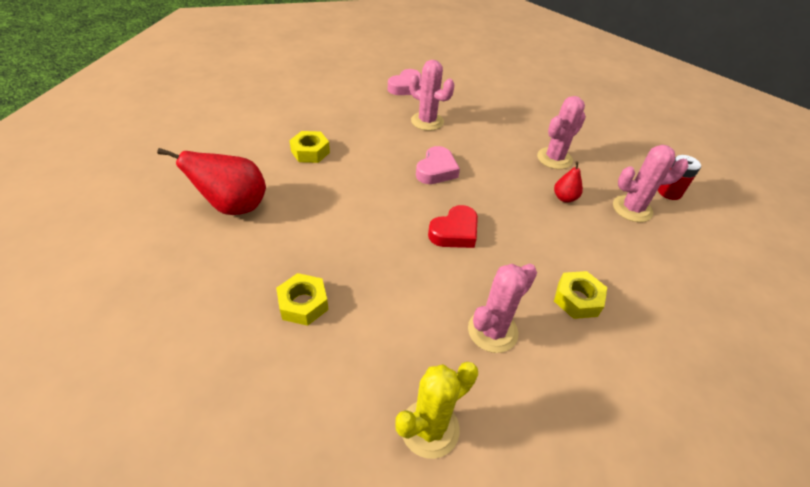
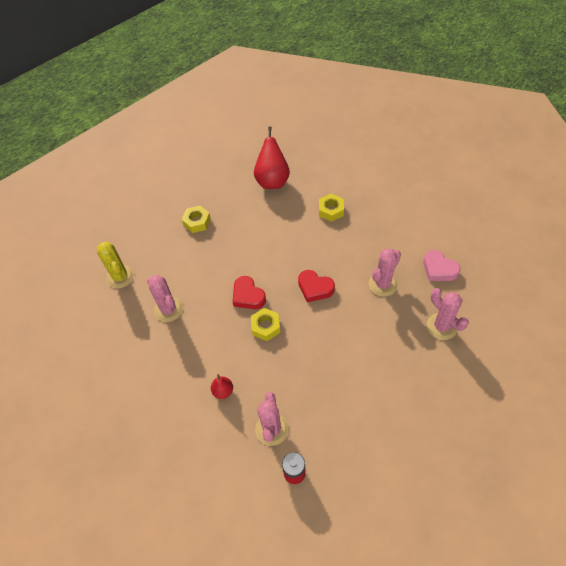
camera: 100 degrees right, 10 degrees up
pink heart [416,146,460,184] -> red heart [298,270,335,303]
pink cactus [537,96,586,169] -> pink cactus moved to [427,288,469,340]
red pear [554,161,583,202] -> red pear moved to [211,374,233,399]
yellow nut [554,271,607,319] -> yellow nut moved to [251,308,280,341]

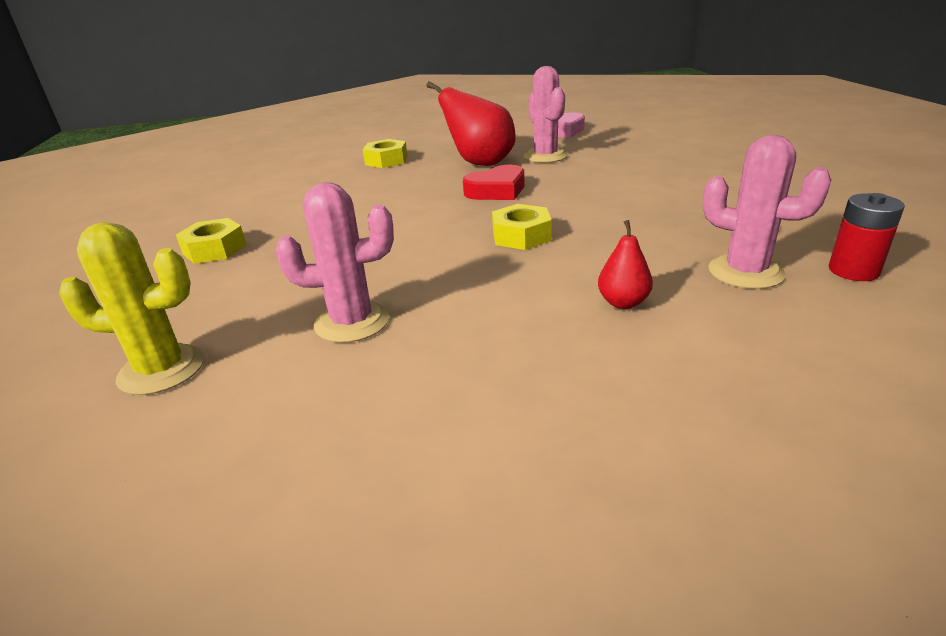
camera: 60 degrees left, 25 degrees down
red heart [232,276,266,309] -> none
red pear [254,127,290,189] -> red pear moved to [426,81,516,166]
pink cactus [427,288,469,340] -> none

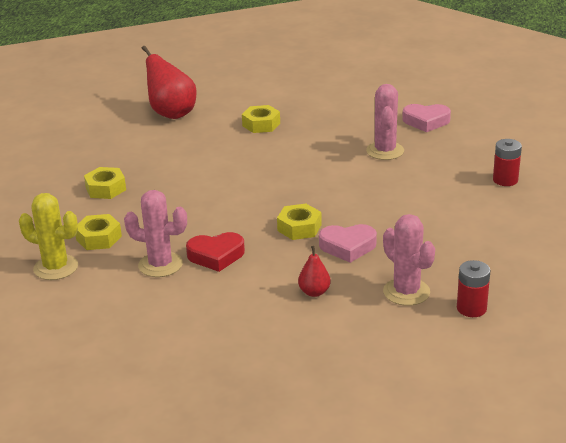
camera: 20 degrees right, 0 degrees up
red pear [426,81,516,166] -> red pear moved to [142,46,197,119]
red heart [463,164,524,200] -> red heart moved to [186,232,245,272]
none -> yellow nut [76,214,122,250]
none -> pink heart [319,224,377,263]
none -> red battery [493,139,522,186]

